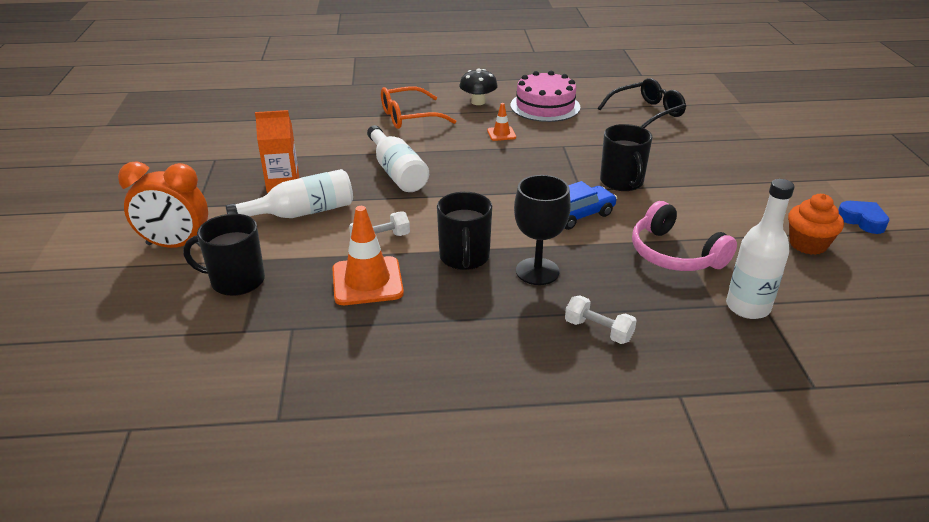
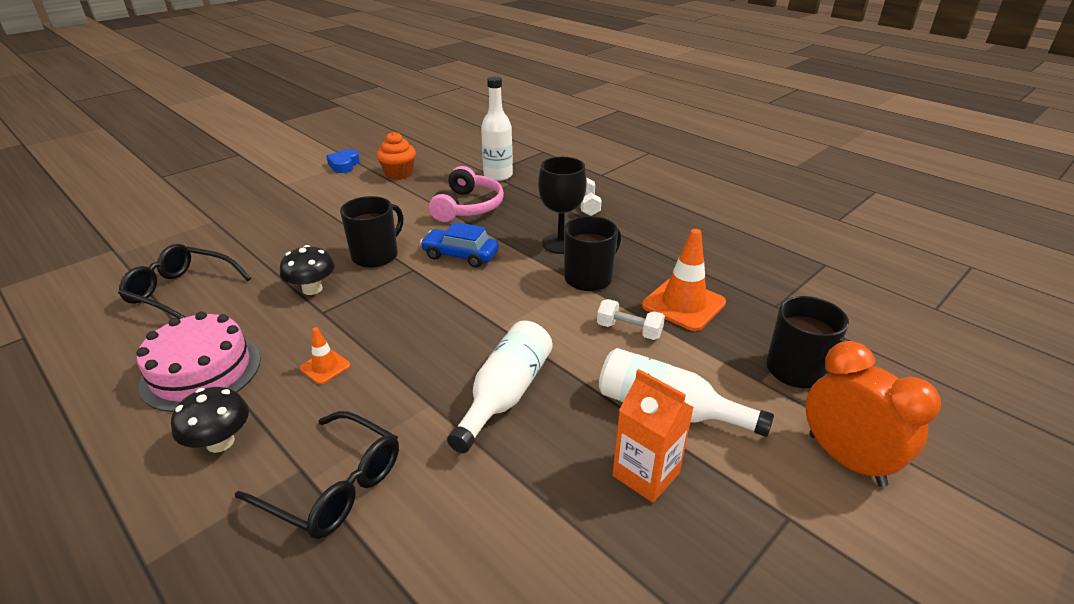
camera: 130 degrees left, 0 degrees up
orange glasses [381,87,456,129] -> black glasses [235,411,399,539]
none -> black mushroom [280,245,335,295]

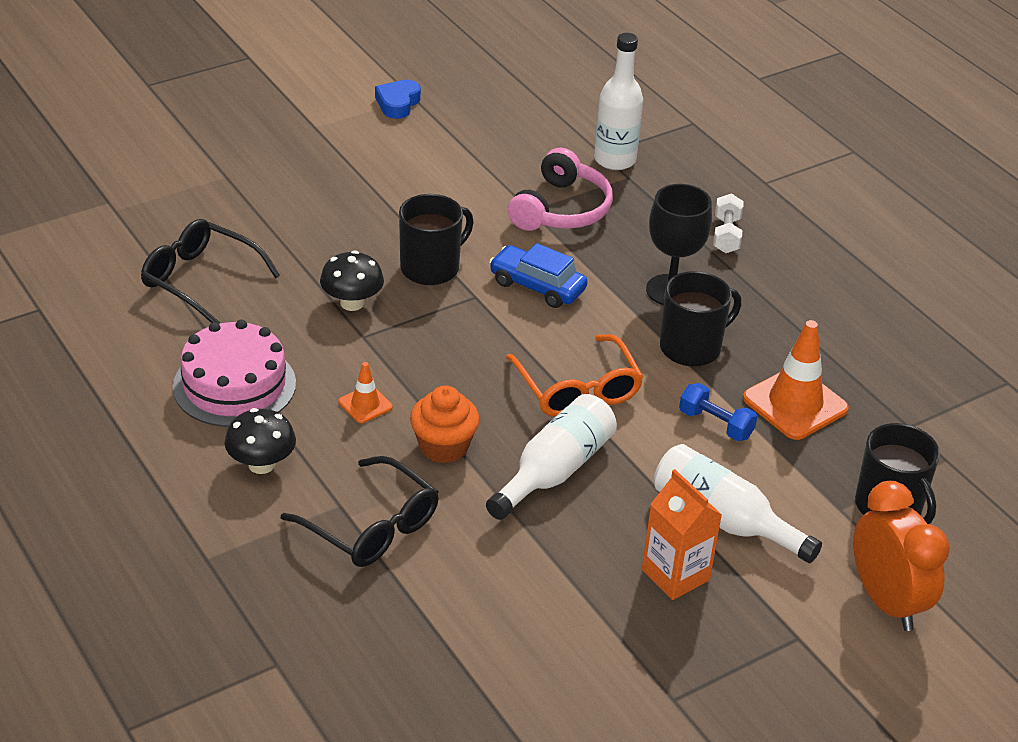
camera: 10 degrees right, 5 degrees up
orange cupcake [376,131,416,180] -> orange cupcake moved to [410,386,480,463]
white dumbbell [597,299,665,340] -> blue dumbbell [679,383,757,441]
none -> orange glasses [506,334,643,417]

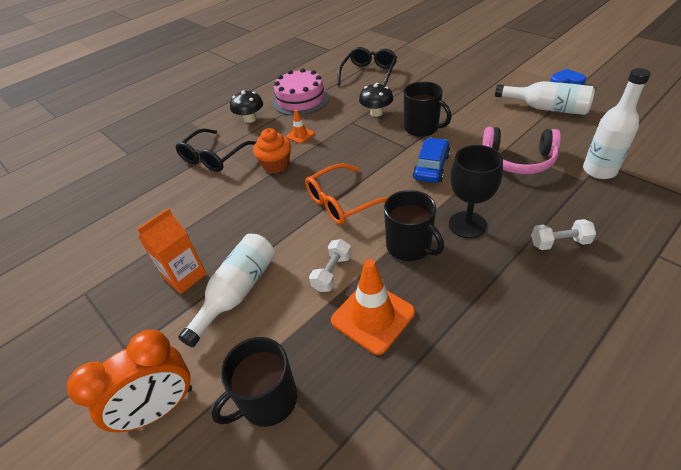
camera: 85 degrees right, 5 degrees up
white bottle [486,394,617,520] -> white bottle moved to [495,81,595,115]
blue dumbbell [679,383,757,441] -> white dumbbell [309,239,352,292]

